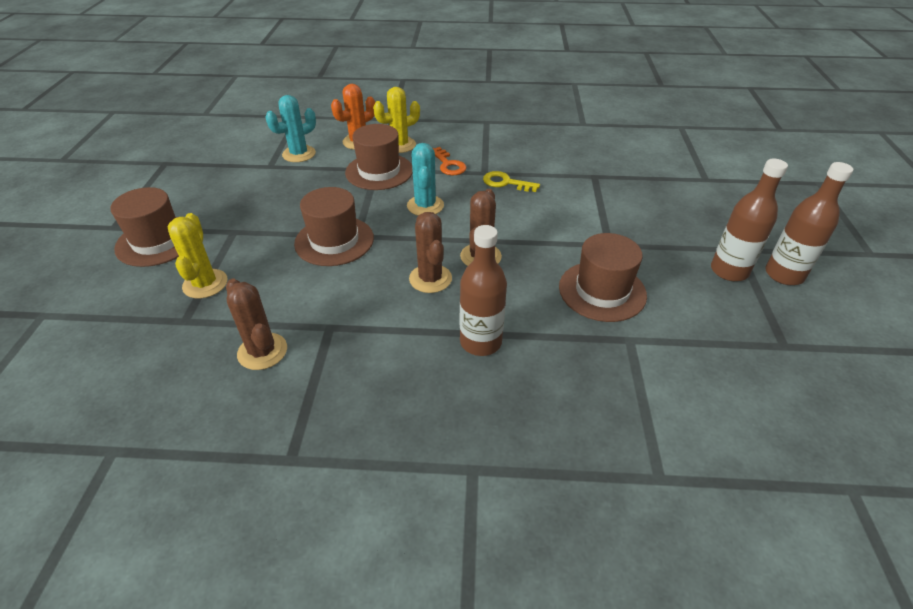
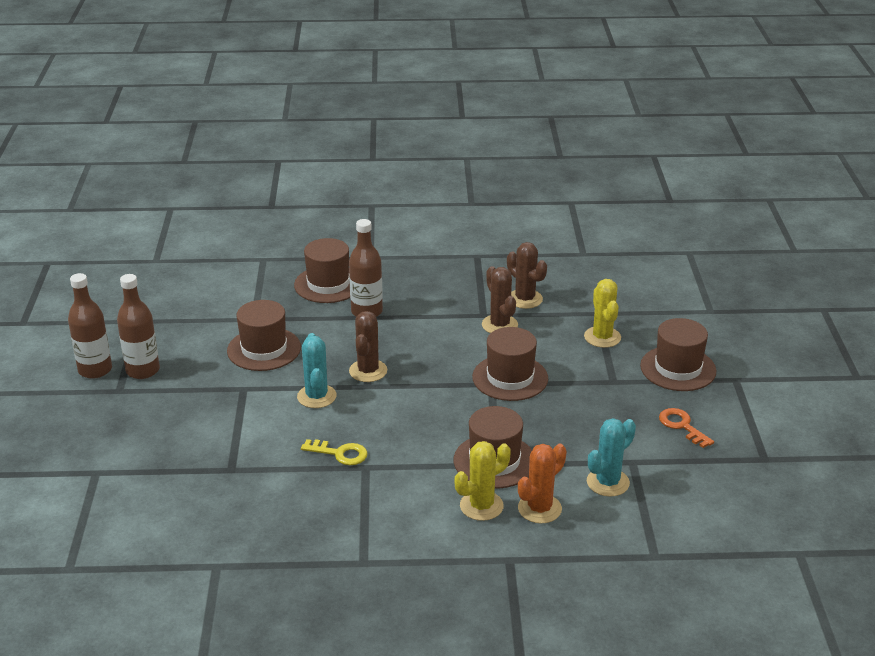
camera: 175 degrees right, 10 degrees down
turquoise cactus [407,143,444,216] -> turquoise cactus moved to [297,333,337,408]
brown cactus [409,212,452,293] -> brown cactus moved to [482,266,518,333]
orange key [433,147,467,175] -> orange key moved to [659,408,714,448]
none -> brown hat [294,238,350,303]

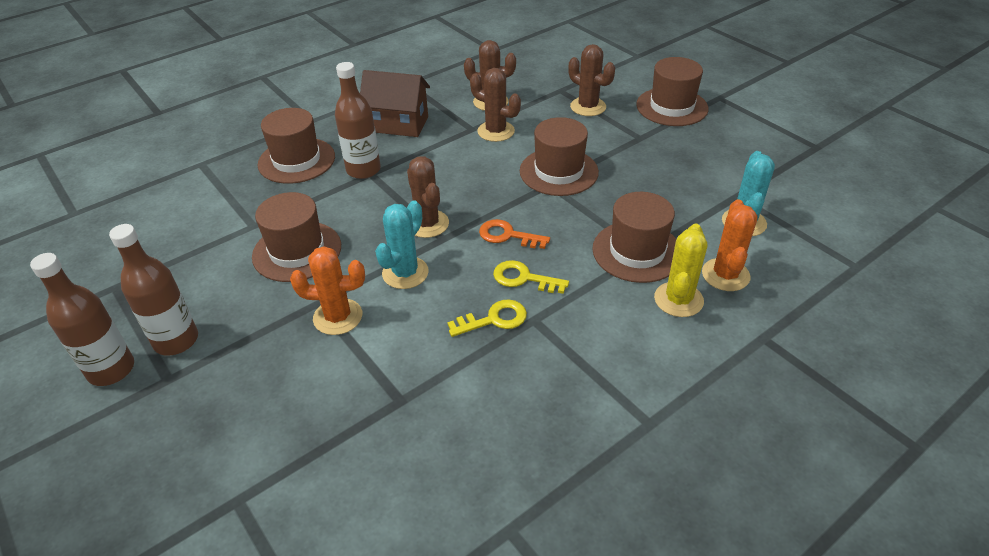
camera: 35 degrees left, 10 degrees up
turquoise cactus [297,333,337,408] -> turquoise cactus turned 75 degrees clockwise [375,200,429,289]
yellow cactus [584,279,621,348] -> brown cactus [568,44,615,116]
orange key [659,408,714,448] -> orange key moved to [479,219,550,249]
none -> orange cactus [290,246,365,335]
none -> brown house [360,70,430,137]
none -> yellow key [493,260,569,294]

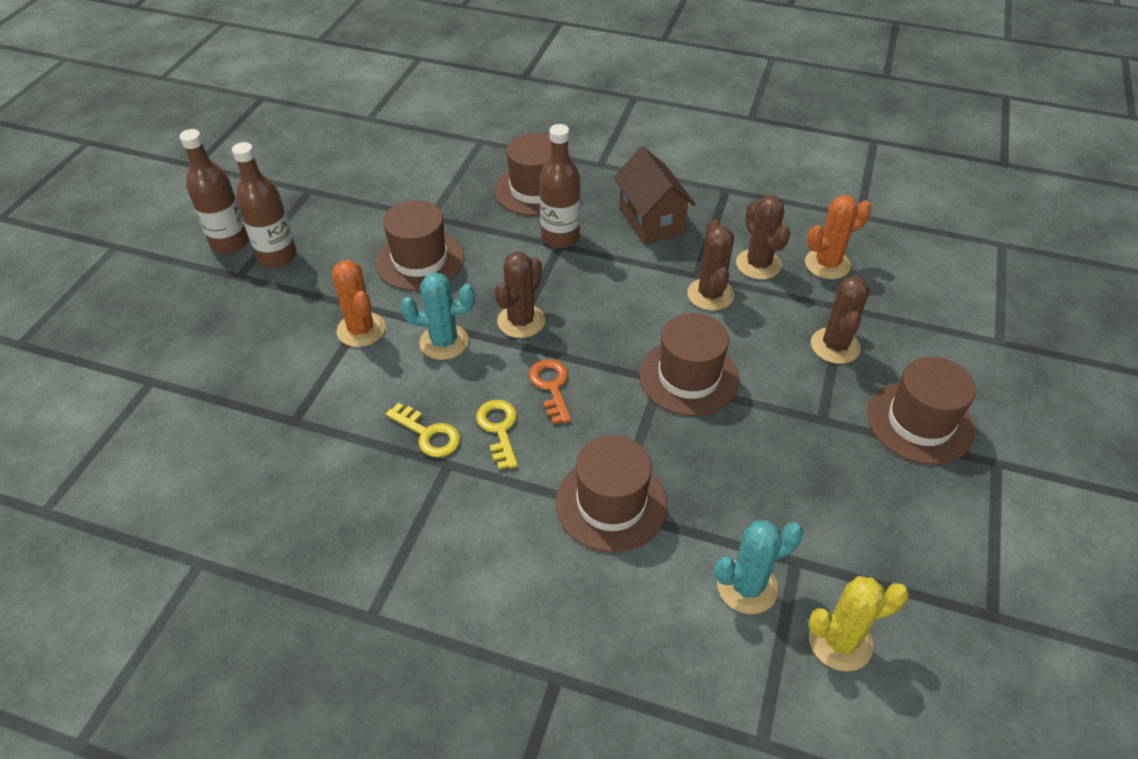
camera: 55 degrees right, 5 degrees up
yellow cactus [654,223,707,317] -> yellow cactus moved to [808,576,909,672]
orange cactus [702,199,757,291] -> orange cactus moved to [805,195,872,279]

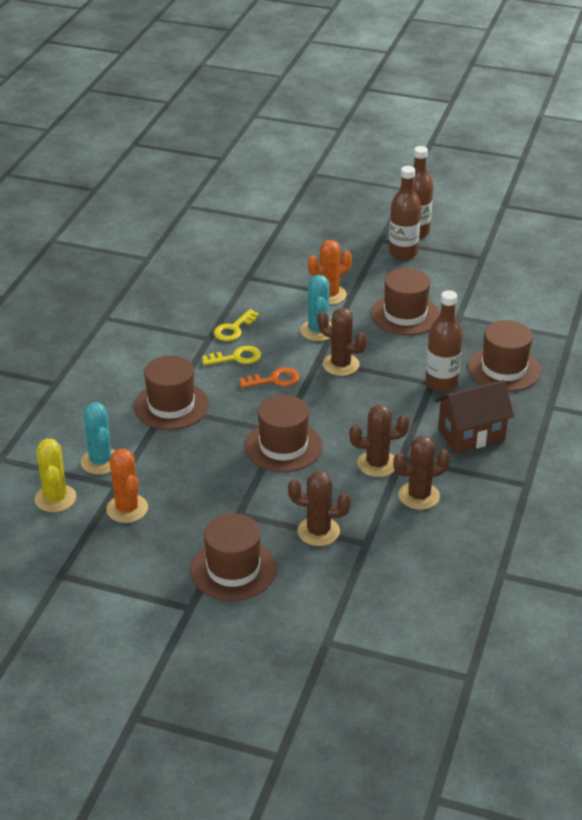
camera: 90 degrees right, 10 degrees down
orange cactus [805,195,872,279] -> orange cactus moved to [106,449,148,523]

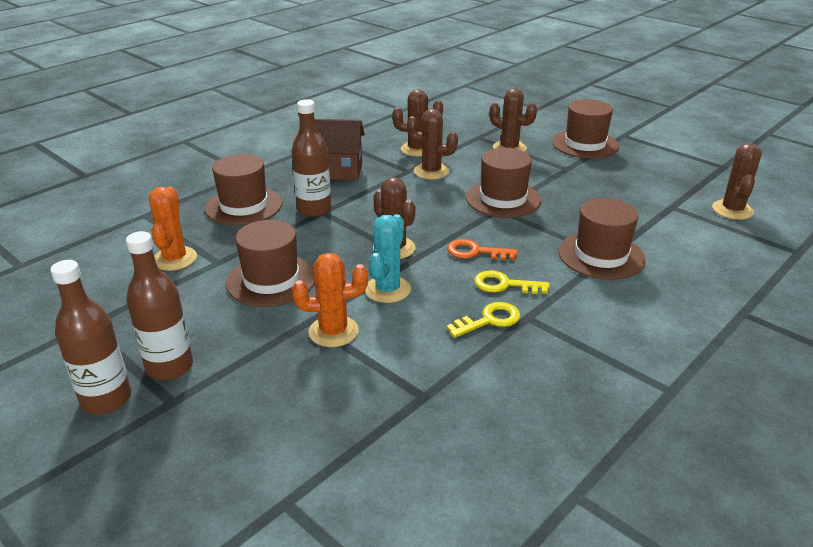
camera: 155 degrees left, 5 degrees down
yellow cactus [35,438,76,512] -> brown cactus [712,143,762,220]
turquoise cactus [81,402,115,474] -> none
orange cactus [106,449,148,523] -> orange cactus moved to [149,187,197,271]

